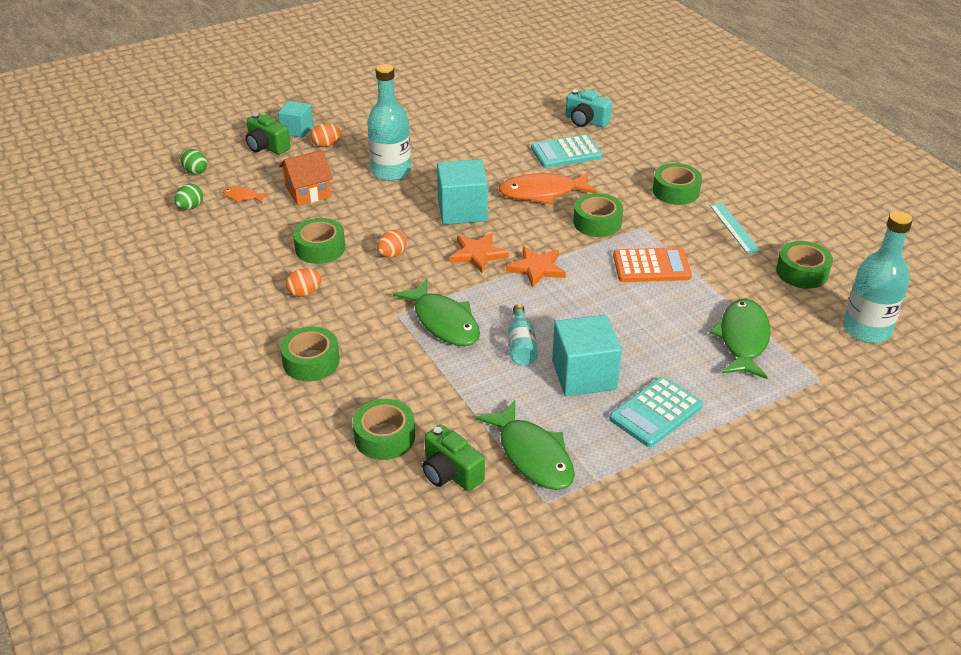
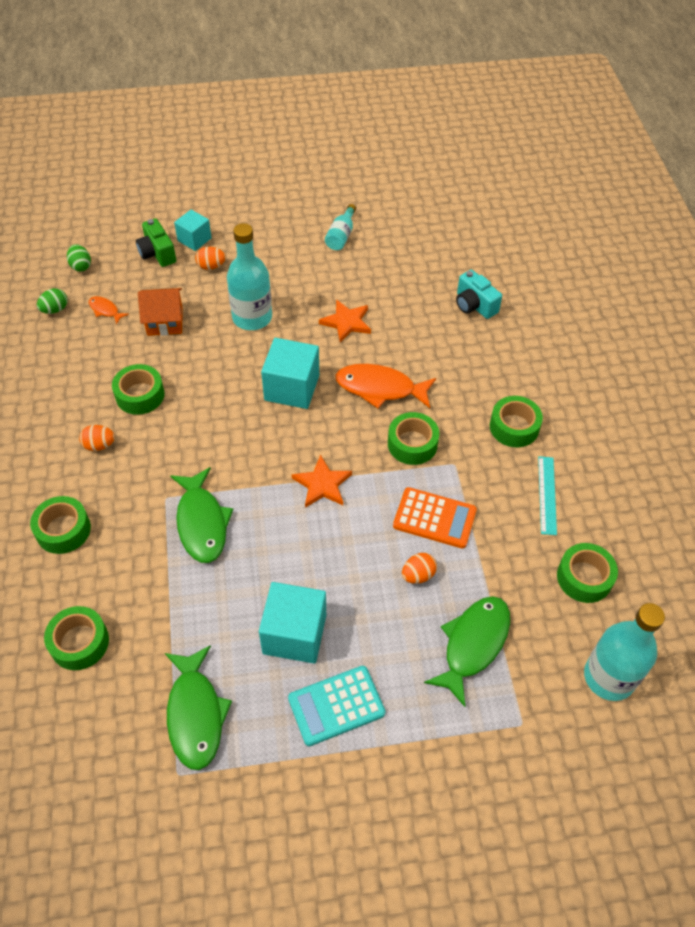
camera: 20 degrees right, 15 degrees up
orange egg [377,230,407,258] -> orange egg moved to [402,553,437,584]
green camera [422,424,485,491] -> none
orange star [450,233,509,273] -> orange star moved to [319,300,371,343]
turquoise bottle [508,304,538,365] -> turquoise bottle moved to [325,204,356,250]
turquoise calculator [531,134,602,168] -> none

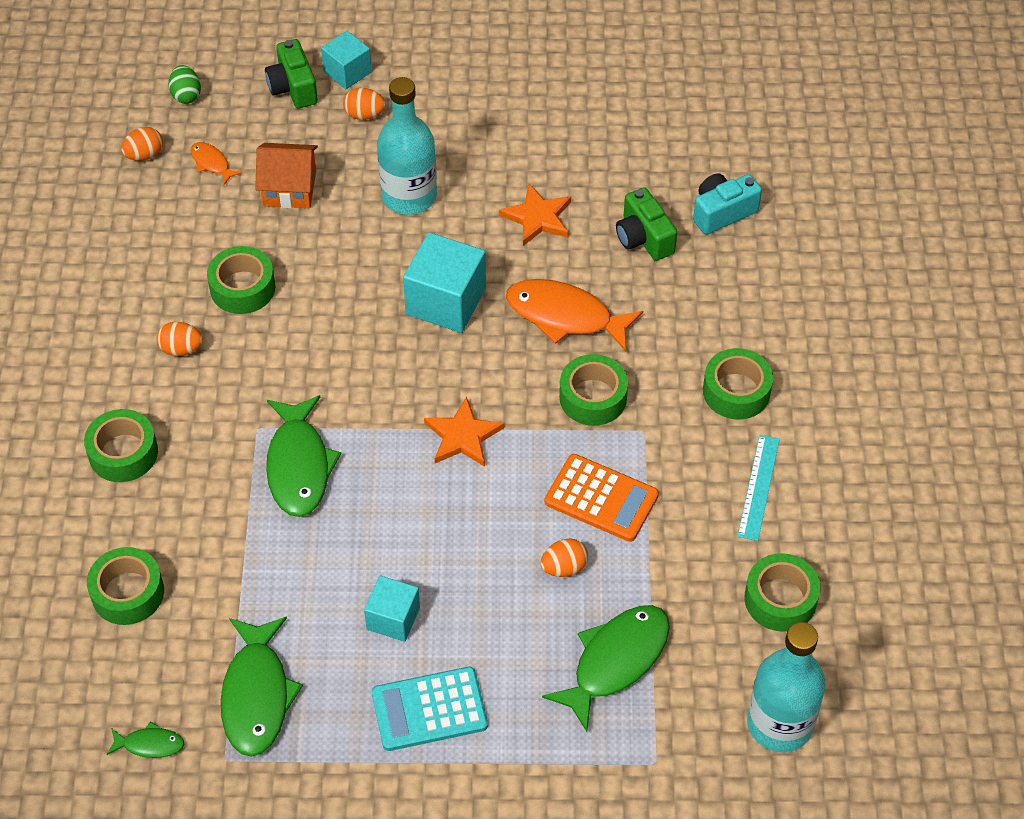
camera: 10 degrees right, 0 degrees up
green egg [37,288,68,314] -> orange egg [121,127,163,160]
turquoise cube [259,582,326,664] -> turquoise cube [364,575,420,642], size x0.61
turquoise bottle [325,204,356,250] -> none
turquoise camera [456,270,502,319] -> turquoise camera turned 90 degrees clockwise [693,173,762,235]
none -> green fish [107,721,184,758]
none -> green camera [616,187,677,261]

